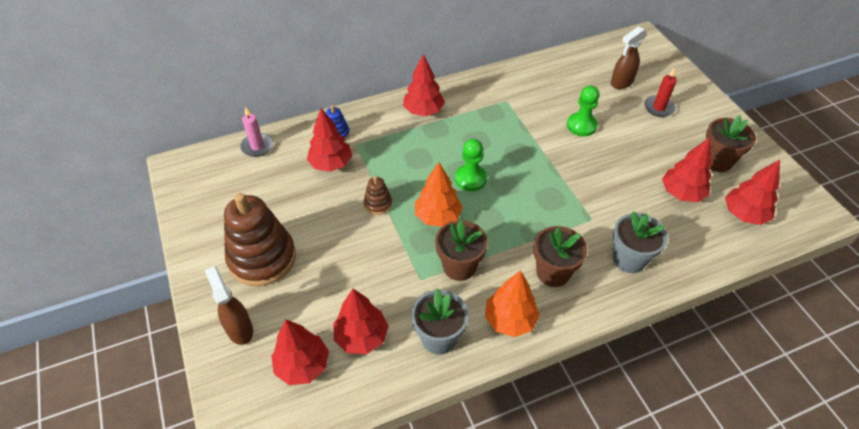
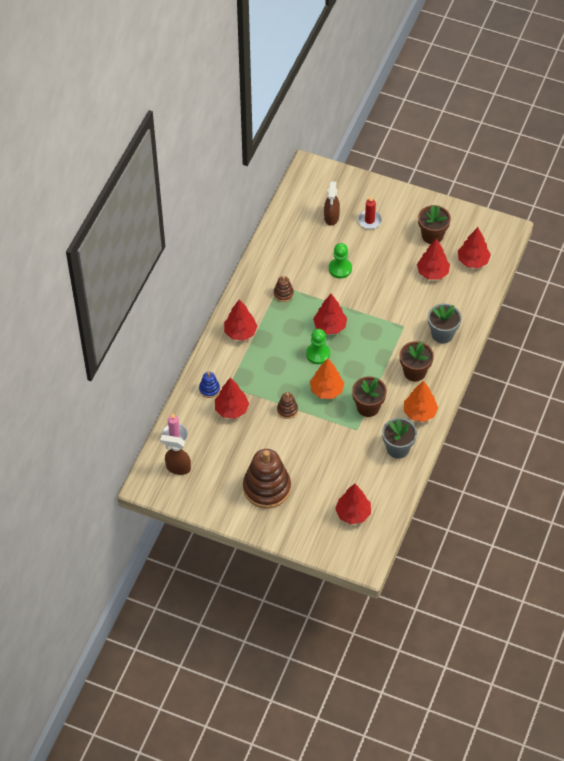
camera: 45 degrees left, 5 degrees up
brown spray bottle [205,266,253,345] -> brown spray bottle moved to [160,435,191,475]
red tree [333,289,389,354] -> red tree moved to [313,294,347,334]
none -> brown stacking toy [274,276,294,302]

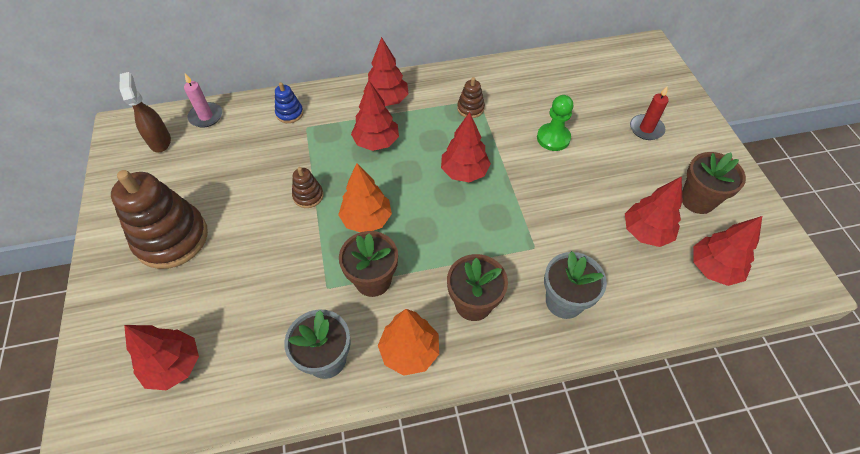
camera: 55 degrees right, 0 degrees up
red tree [215,378,249,419] -> red tree moved to [351,81,399,151]
green pawn [306,329,330,364] -> none
brown spray bottle [324,181,340,226] -> none

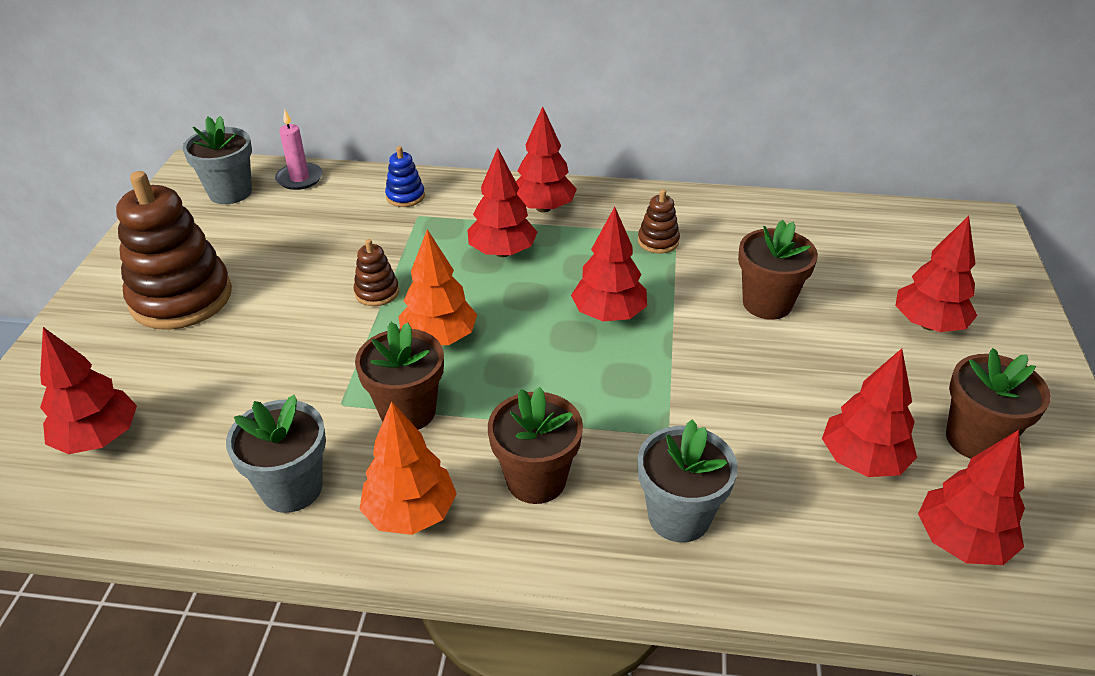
camera: 20 degrees right, 15 degrees down
brown spray bottle [120,72,171,153] -> grey flower pot [183,116,252,204]
green pawn [537,95,573,151] -> brown flower pot [738,220,818,320]
red candle [630,87,669,140] -> red tree [895,216,978,332]

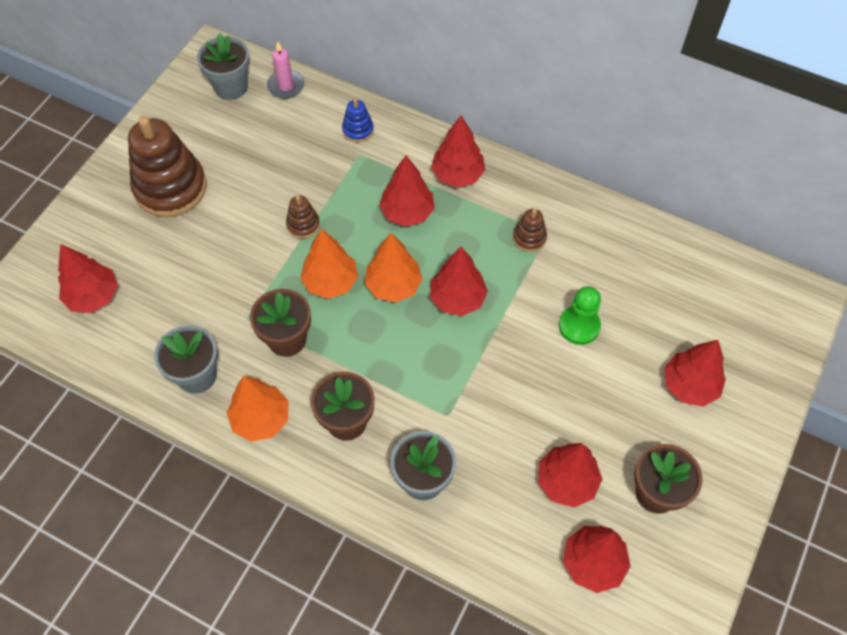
camera: 20 degrees right, 20 degrees up
brown flower pot [738,220,818,320] -> green pawn [559,286,601,345]
none -> orange tree [365,233,423,303]

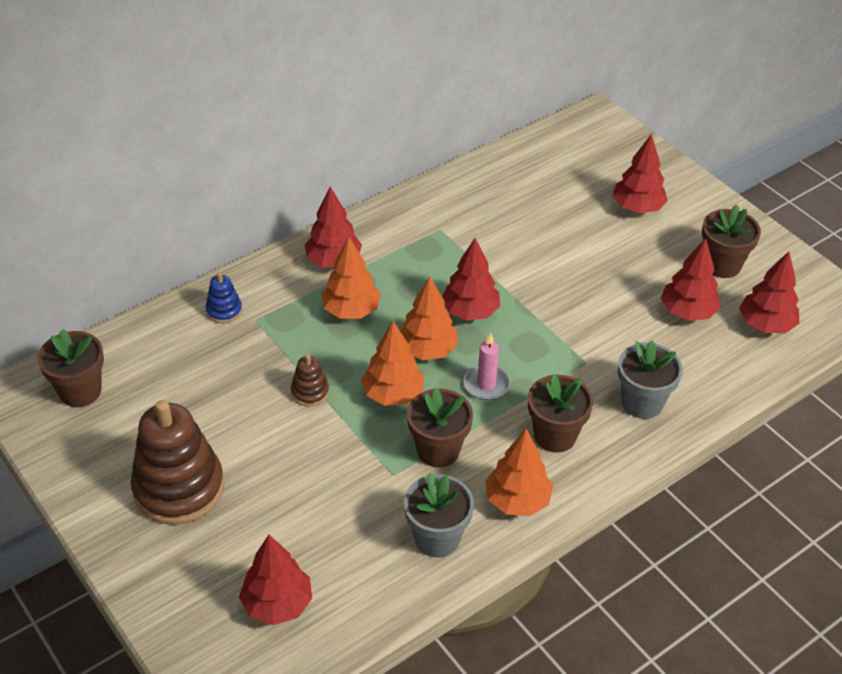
camera: 65 degrees left, 15 degrees down
grey flower pot [197,33,250,100] -> brown flower pot [38,329,104,407]
pink candle [267,42,305,99] -> pink candle moved to [464,333,510,400]
red tree [379,155,435,227] -> orange tree [321,237,381,319]
brown stacking toy [513,209,547,252] -> none
green pawn [559,286,601,345] -> none

